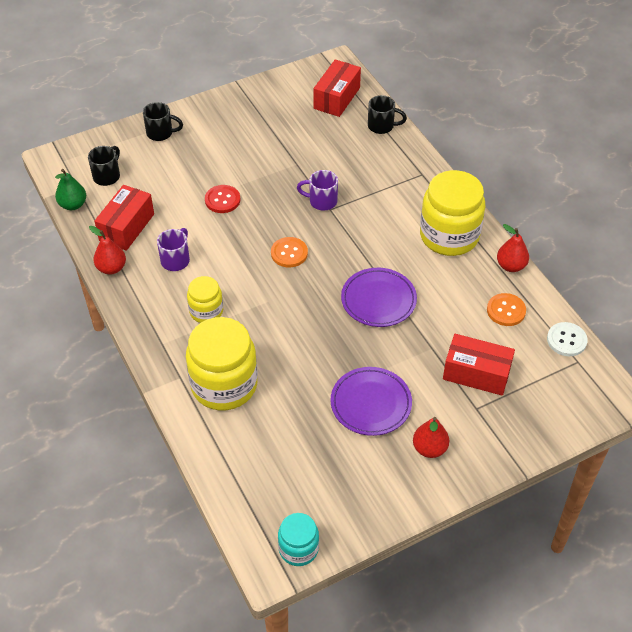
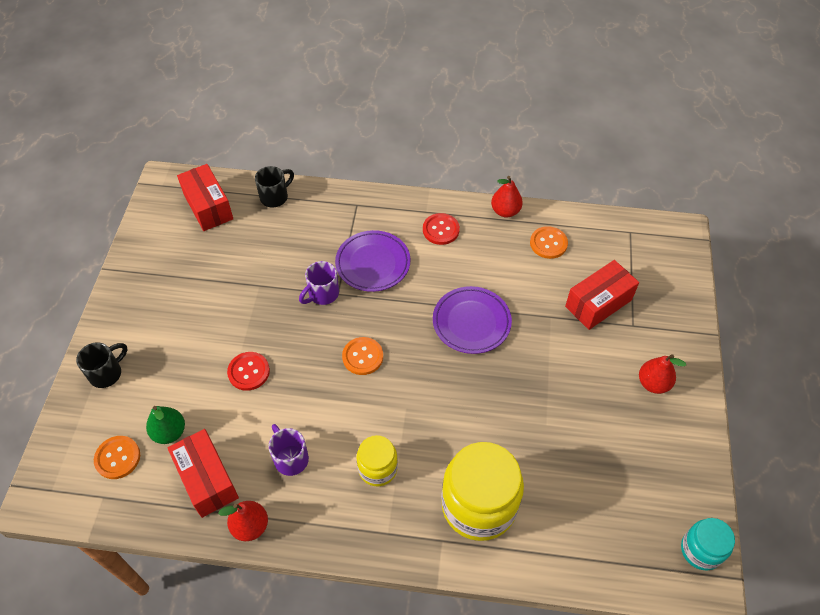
camera: 55 degrees left, 5 degrees up
green pear [55,169,86,210] -> green pear moved to [146,406,185,444]
black mug [88,146,120,186] -> orange button [94,436,140,479]
purple plate [331,367,412,436] -> purple plate moved to [335,230,411,292]
yellow jar [420,170,485,256] -> red button [423,213,460,245]
white button [547,322,588,356] -> none

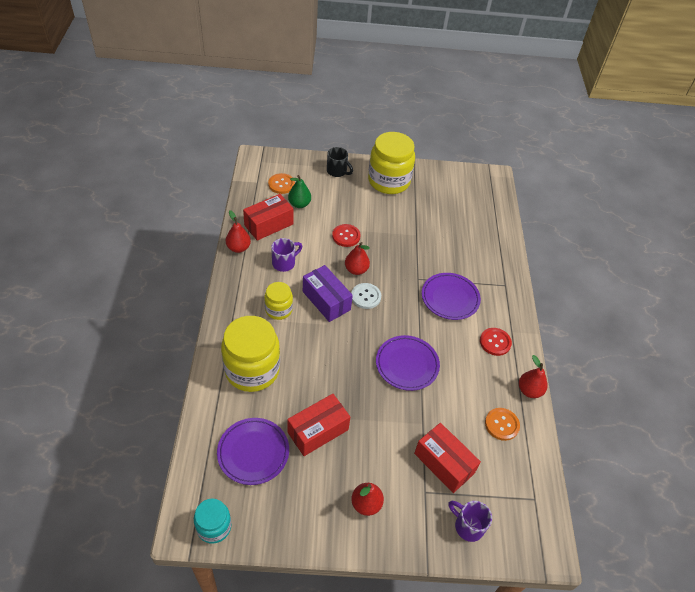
camera: 80 degrees right, 5 degrees down
red box [177,164,233,231] -> red box moved to [287,394,350,456]
black mug [255,166,294,207] -> none
purple mug [299,261,339,305] -> purple mug moved to [449,501,492,542]
orange button [342,337,383,375] -> white button [351,283,381,309]
none -> purple plate [217,418,289,485]
none -> purple box [303,265,353,322]
none -> red pear [345,242,370,275]
none -> yellow jar [368,132,415,194]

